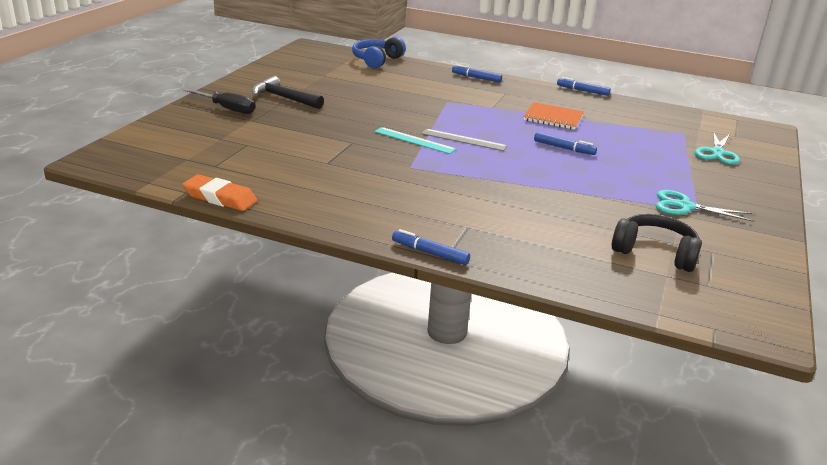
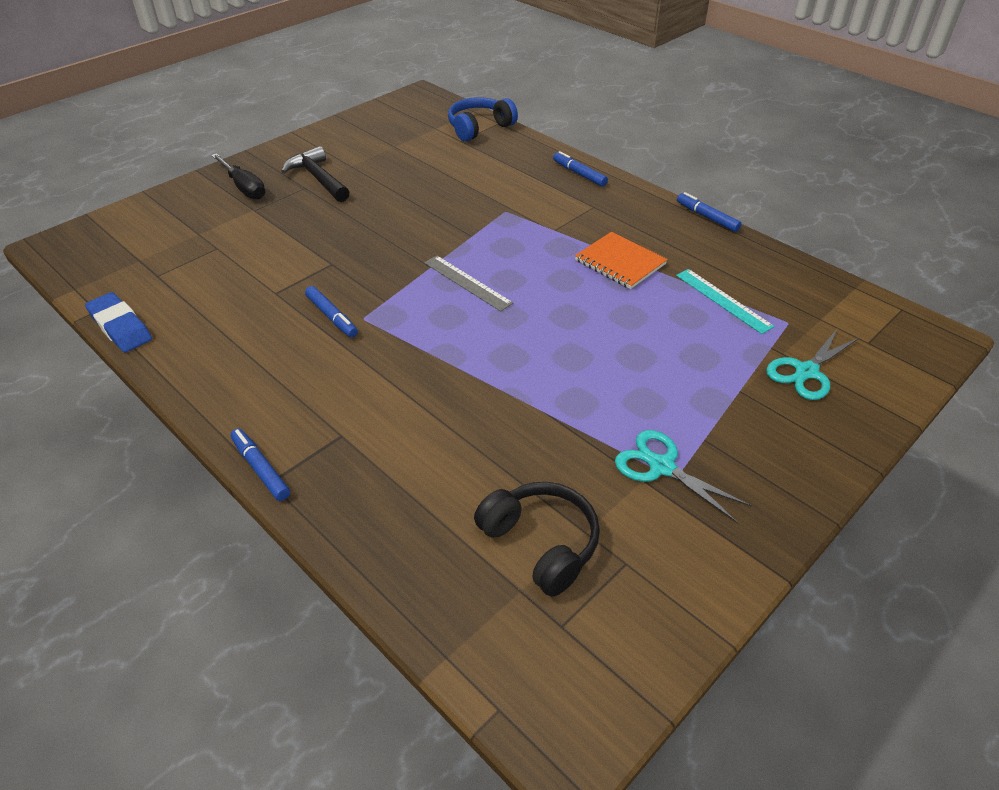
camera: 25 degrees right, 15 degrees up
orange eraser [182,174,257,211] -> blue eraser [85,292,152,353]
turquoise ruler [374,127,456,154] -> turquoise ruler moved to [676,269,775,334]
blue marker [534,132,597,155] -> blue marker moved to [305,286,358,337]

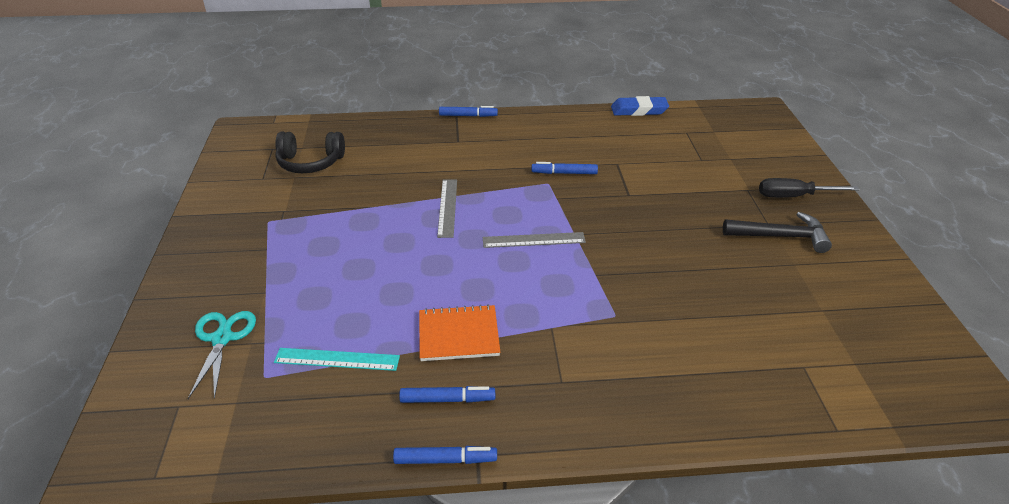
camera: 130 degrees right, 5 degrees down
blue headphones [448,97,518,141] -> none
blue marker [553,151,608,187] -> blue marker moved to [399,386,495,403]
turquoise scissors [615,430,752,523] -> none
none -> grey ruler [437,180,457,238]

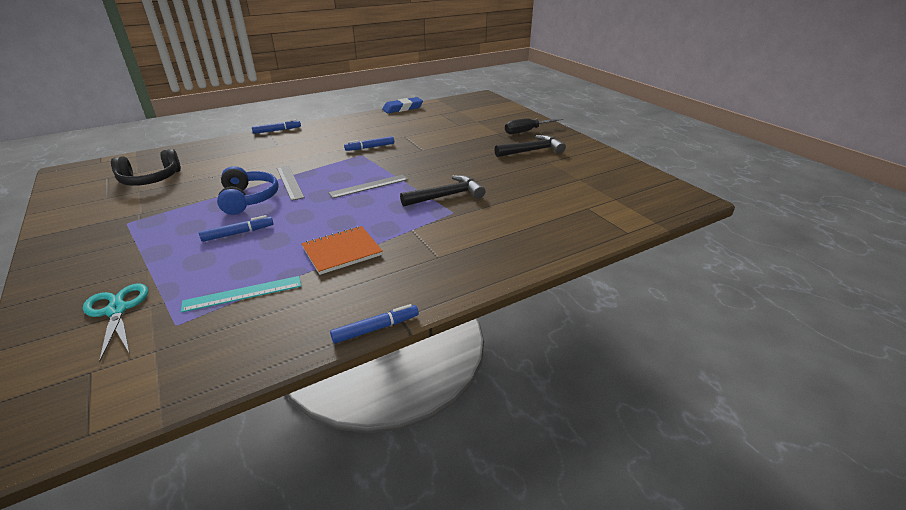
camera: 25 degrees left, 5 degrees down
blue marker [399,386,495,403] -> blue marker moved to [199,215,274,242]
none -> blue headphones [217,166,279,215]
none -> black hammer [400,175,486,207]

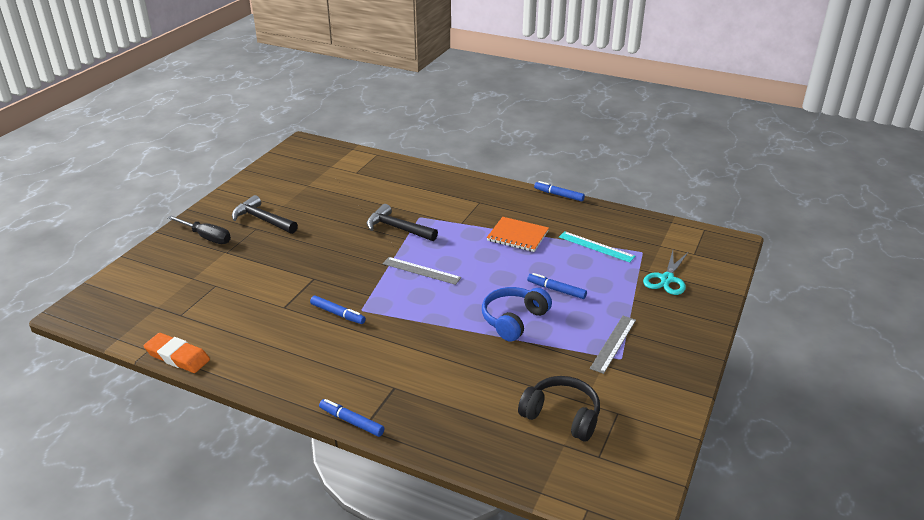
camera: 125 degrees left, 0 degrees up
grey ruler [277,166,305,201] -> grey ruler moved to [590,316,636,374]
blue eraser [382,97,423,113] -> orange eraser [144,333,210,373]

